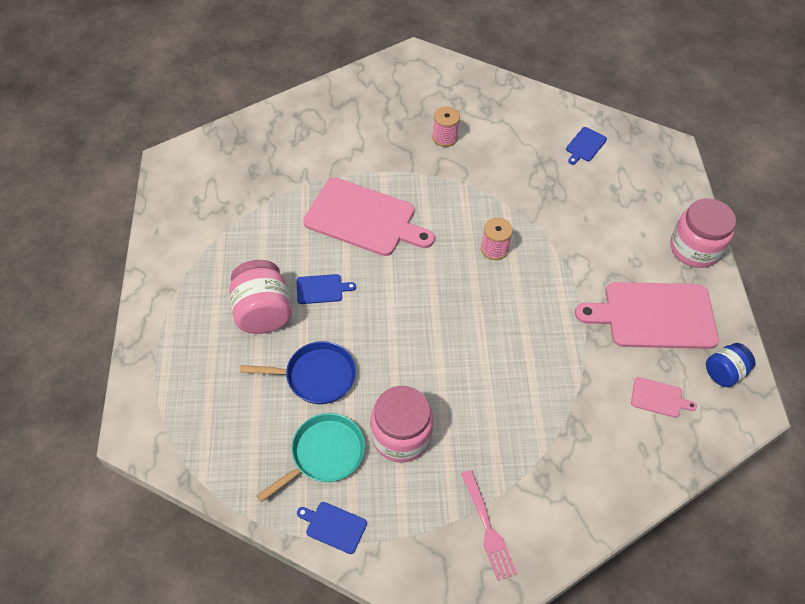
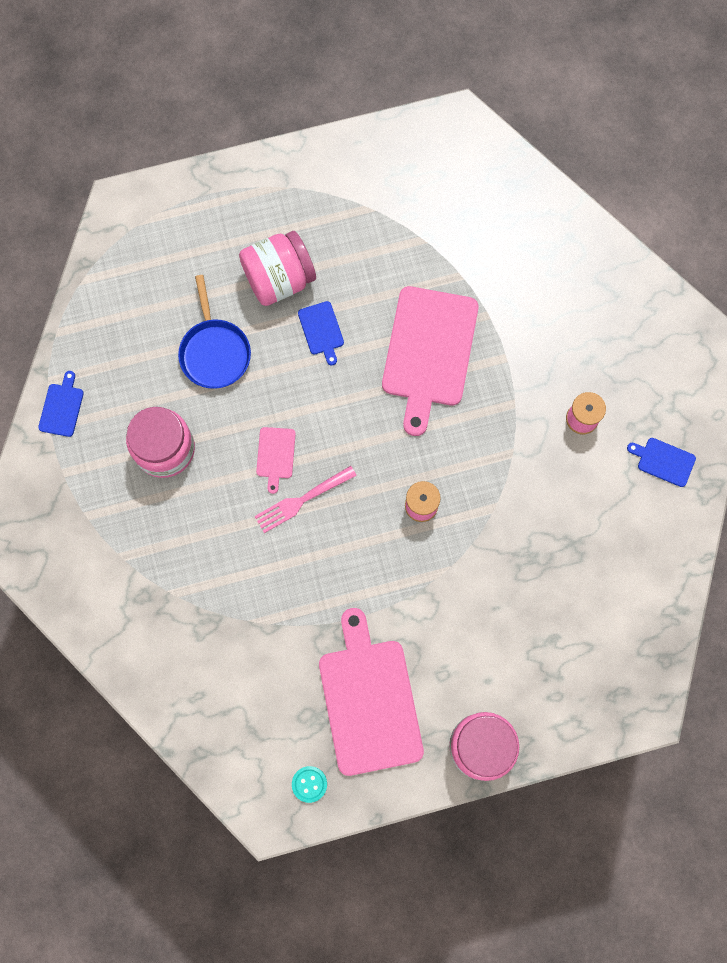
camera: 80 degrees right, 20 degrees up
turquoise pan [256,413,365,502] -> none
pink fork [461,470,517,581] -> pink fork moved to [254,466,357,533]
blue cutting board [566,127,607,165] -> blue cutting board moved to [627,438,696,487]
pink cutting board [631,377,697,418] -> pink cutting board moved to [256,427,296,494]
blue jar [706,343,755,387] -> turquoise button [292,766,327,803]

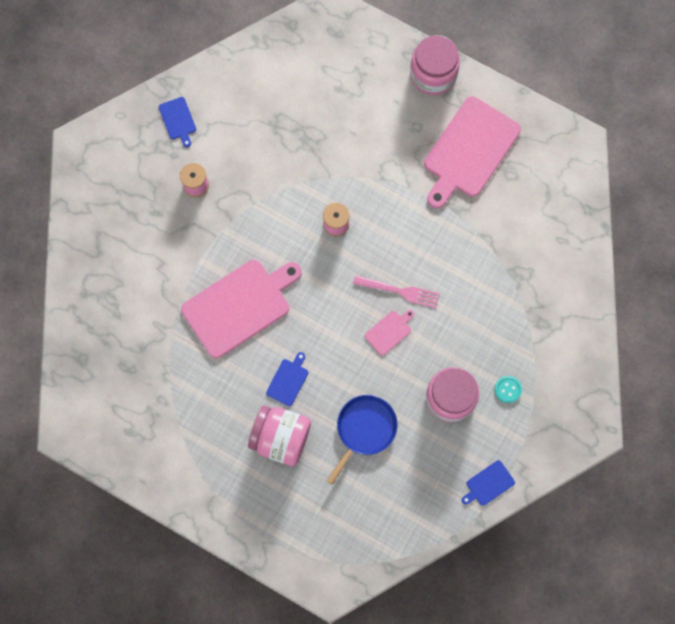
camera: 135 degrees left, 0 degrees up
turquoise button [292,766,327,803] -> turquoise button moved to [494,376,522,403]

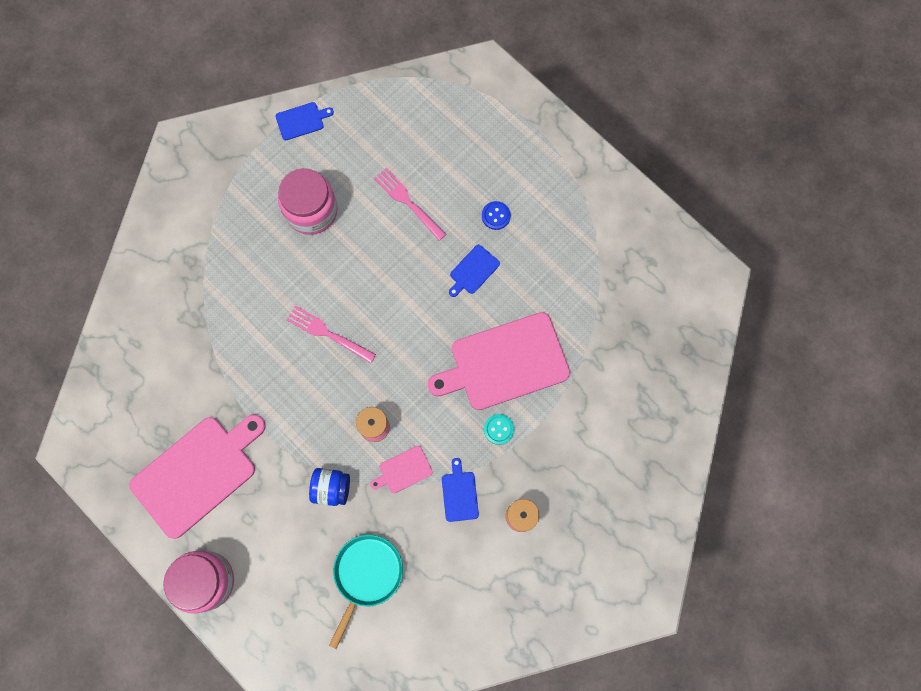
camera: 165 degrees left, 0 degrees up
blue cutting board [159,97,196,147] -> blue cutting board moved to [442,458,479,522]
pink jar [248,406,311,466] -> blue button [482,201,511,230]
blue pan [327,395,398,485] -> pink fork [374,168,446,241]
pink cutting board [365,310,414,356] -> pink cutting board moved to [370,446,433,493]
turquoise button [494,376,522,403] -> turquoise button moved to [484,414,514,445]
none -> blue jar [309,468,350,506]
none -> turquoise pan [329,535,403,649]

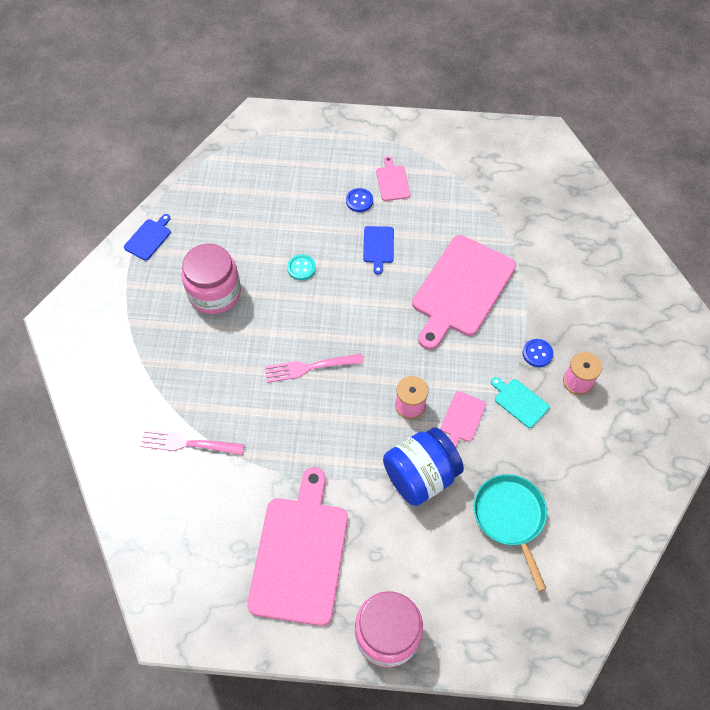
camera: 40 degrees left, 15 degrees down
blue jar [309,468,350,506] -> blue jar [383,427,464,506], size x1.64
pink fork [374,168,446,241] -> pink fork moved to [140,429,244,455]
blue cutting board [442,458,479,522] -> turquoise cutting board [491,377,549,428]
turquoise button [484,414,514,445] -> turquoise button moved to [287,255,316,280]
none -> pink cutting board [376,156,410,201]
none -> blue button [522,339,553,367]

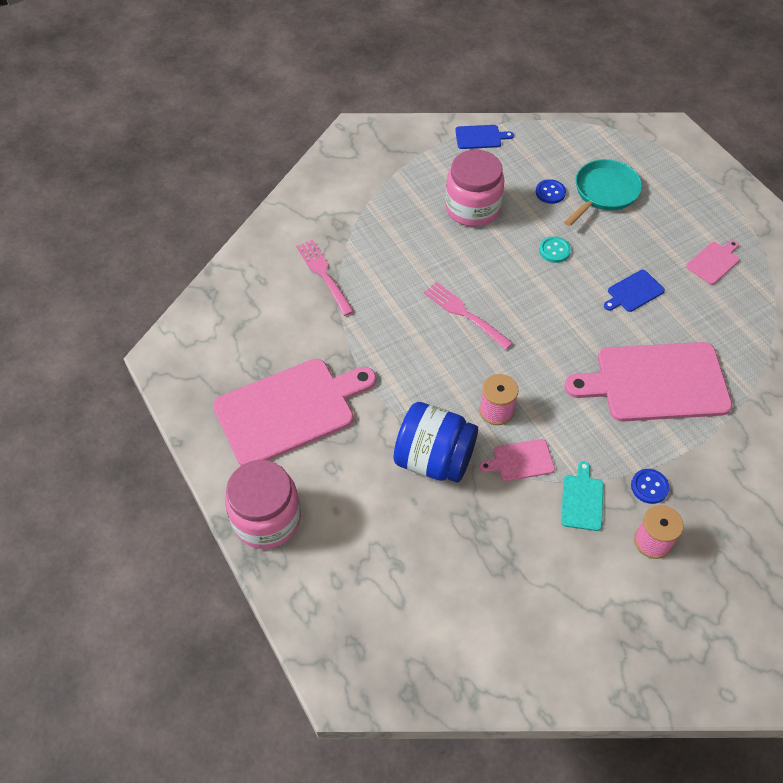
camera: 55 degrees right, 5 degrees down
blue button [346,188,373,212] -> blue button moved to [536,179,566,204]
turquoise pan [474,474,547,591] -> turquoise pan moved to [564,159,642,226]

